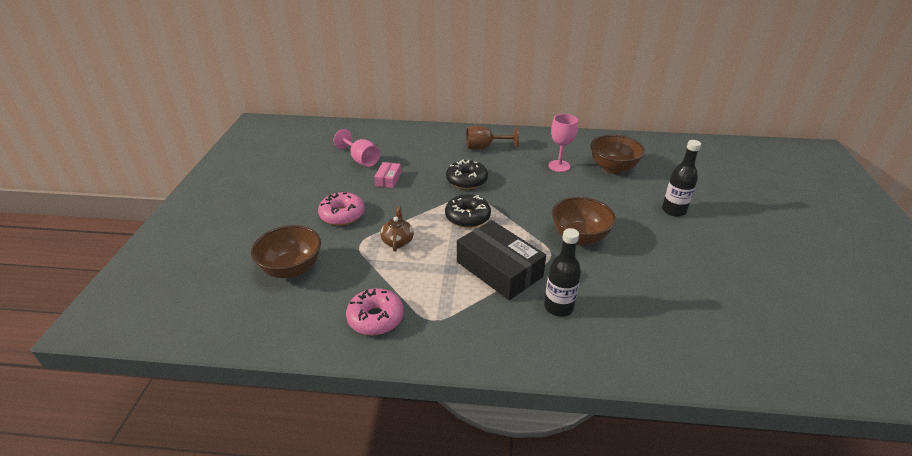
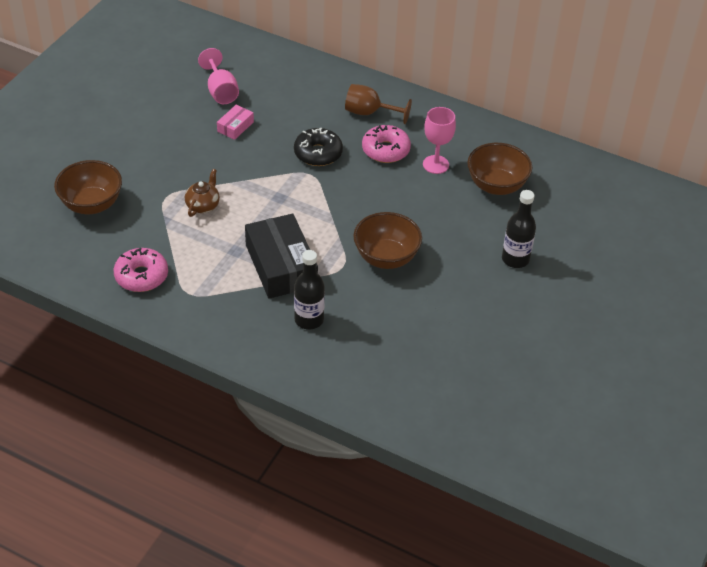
camera: 20 degrees right, 10 degrees up
pink donut [318,192,365,225] -> pink donut moved to [362,125,411,163]
black donut [445,194,491,228] -> none

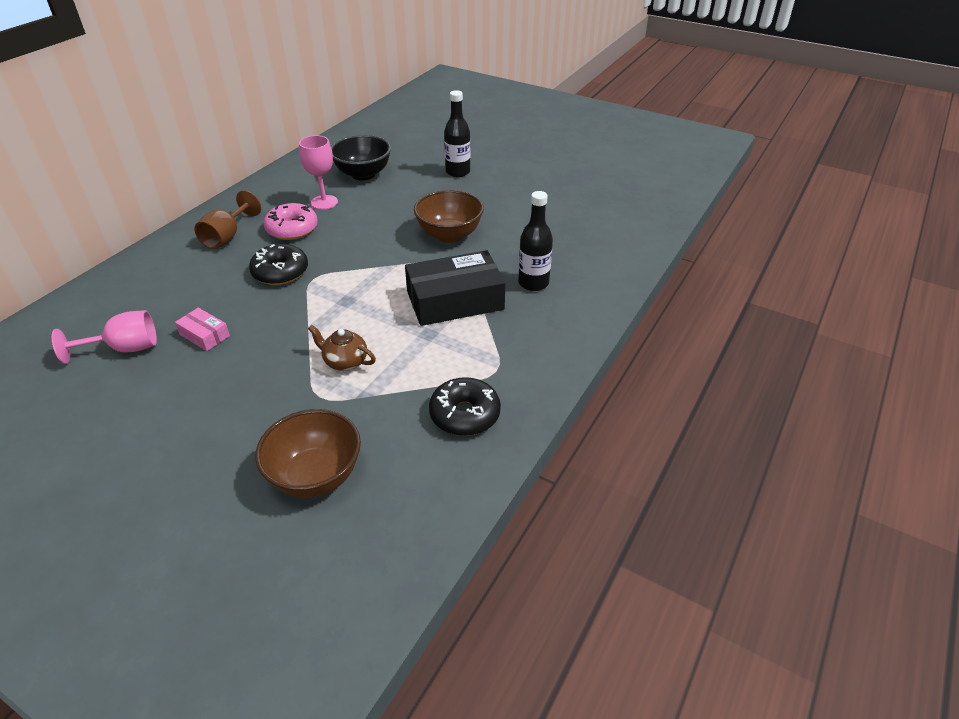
camera: 85 degrees left, 5 degrees down
pink donut [114,248,168,292] -> black donut [429,377,501,436]
brown bowl [467,143,532,195] -> black bowl [331,135,391,181]

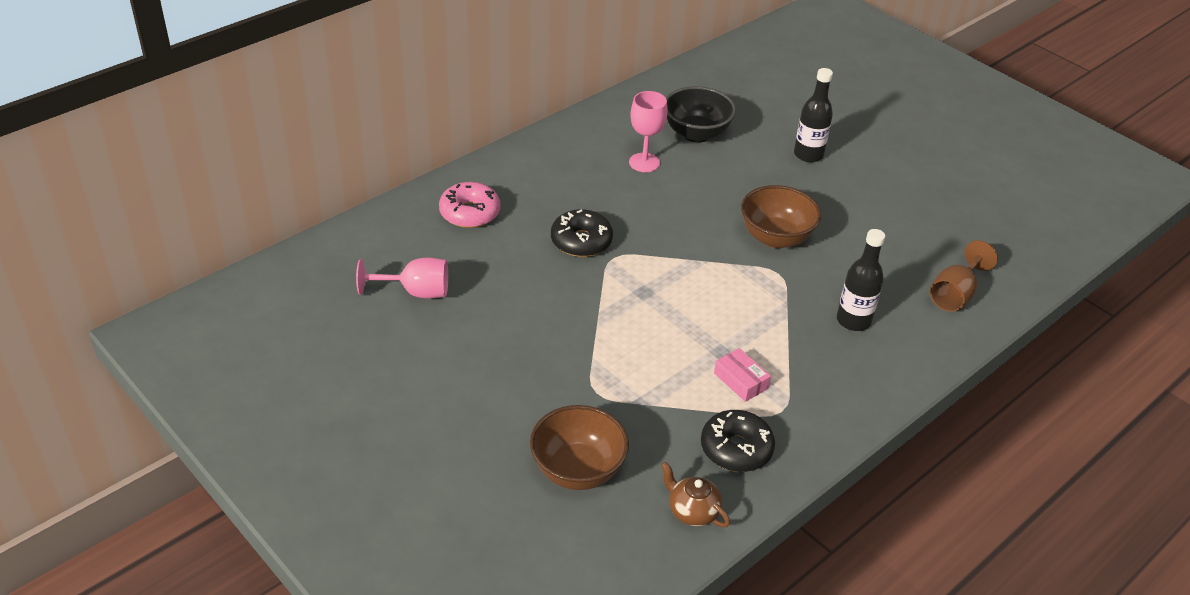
camera: 15 degrees right, 0 degrees up
pink box [175,308,230,351] -> pink box moved to [714,348,771,402]
brown goblet [194,190,261,249] -> brown goblet moved to [930,240,998,312]
pink donut [263,203,318,240] -> pink donut moved to [439,182,500,228]
brown teapot [308,325,376,371] -> brown teapot moved to [661,462,730,527]
black box [405,250,506,326] -> none

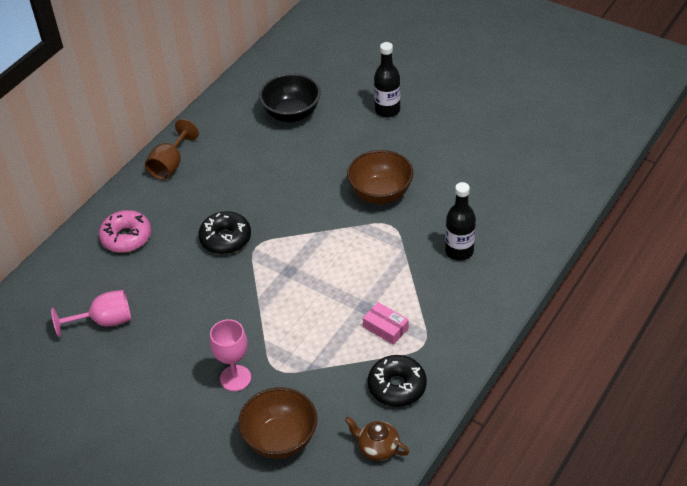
camera: 10 degrees left, 5 degrees up
pink goblet [629,91,668,172] -> pink goblet moved to [210,319,251,391]
brown goblet [930,240,998,312] -> brown goblet moved to [145,119,199,180]

